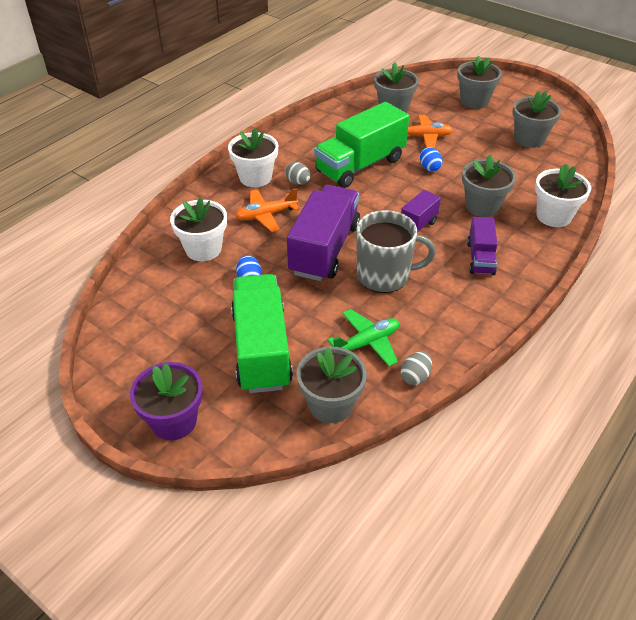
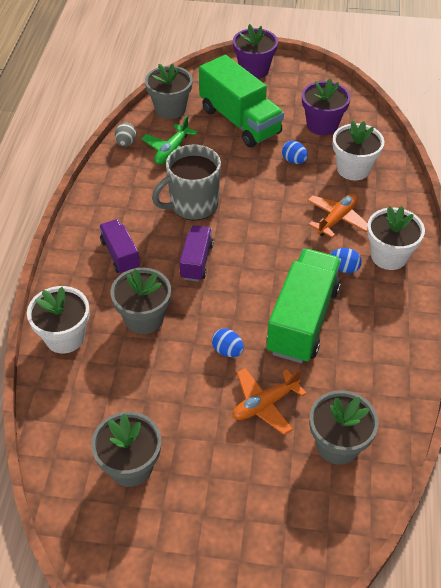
camera: 150 degrees right, 5 degrees up
grey egg [285,162,311,185] -> blue egg [330,248,362,273]
purple truck [287,185,360,281] -> none
grey flower pot [457,55,502,109] -> none
none -> purple flower pot [302,78,351,135]

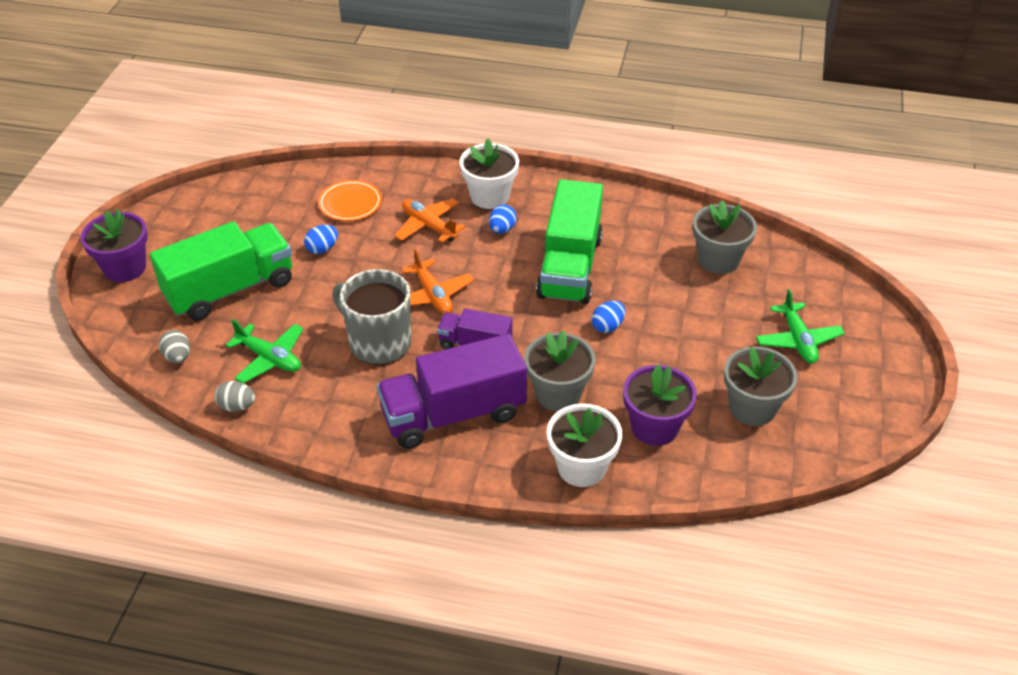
camera: 85 degrees left, 5 degrees down
purple truck [99,219,140,273] -> purple truck [377,334,527,449], size x1.85
grey flower pot [145,64,193,119] -> grey egg [159,330,190,363]
grey mug [152,145,221,220] -> grey mug turned 150 degrees clockwise [332,269,411,365]
orange plane [232,368,307,435] -> orange plane moved to [402,248,474,314]
green truck [267,249,341,363] -> green truck turned 105 degrees counterclockwise [536,179,603,304]
purple flower pot [302,78,351,135] -> purple flower pot moved to [623,364,697,446]
white flower pot [333,120,385,180] -> orange plate [318,180,382,221]
none -> green plane [756,289,845,364]

